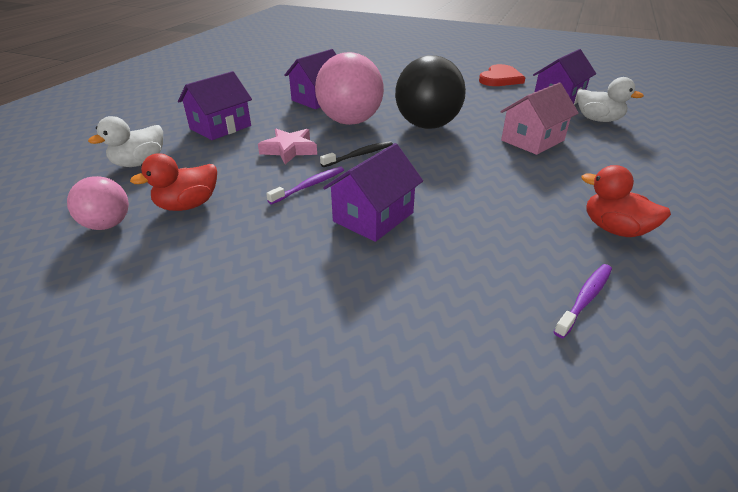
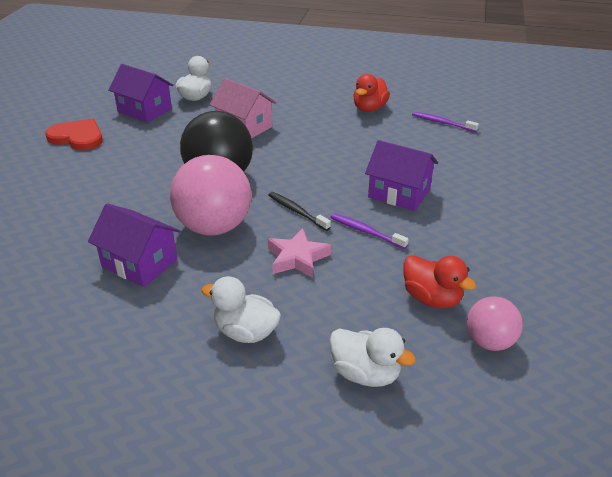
camera: 100 degrees left, 0 degrees up
purple house [178,71,252,140] -> white duck [201,276,281,343]

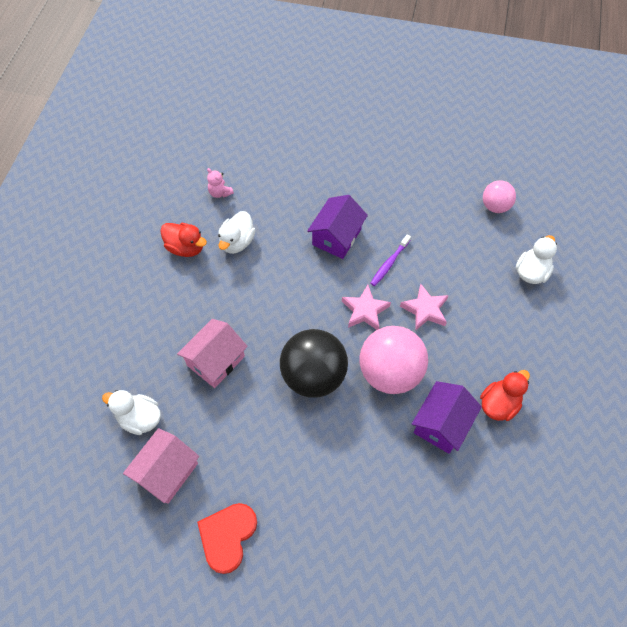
camera: 90 degrees left, 25 degrees up
purple house [108,64,174,123] -> pink house [123,428,199,504]
white duck [201,276,281,343] -> white duck moved to [218,211,256,254]
black toothbrush [269,192,331,231] -> pink star [342,285,391,330]
red duck [403,255,476,309] -> red duck moved to [480,370,530,421]
purple toothbrush [412,112,479,132] -> pink teddy bear [207,168,234,198]

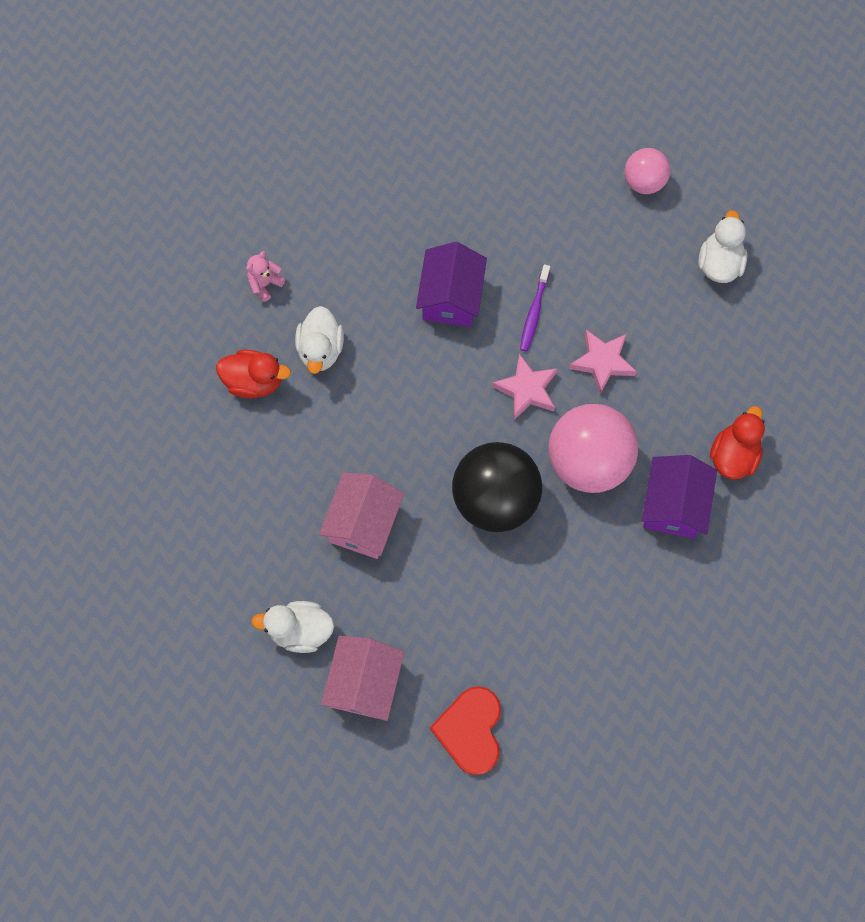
camera: 20 degrees left, 10 degrees up
pink teddy bear [207,168,234,198] -> pink teddy bear turned 105 degrees clockwise [246,251,285,302]

